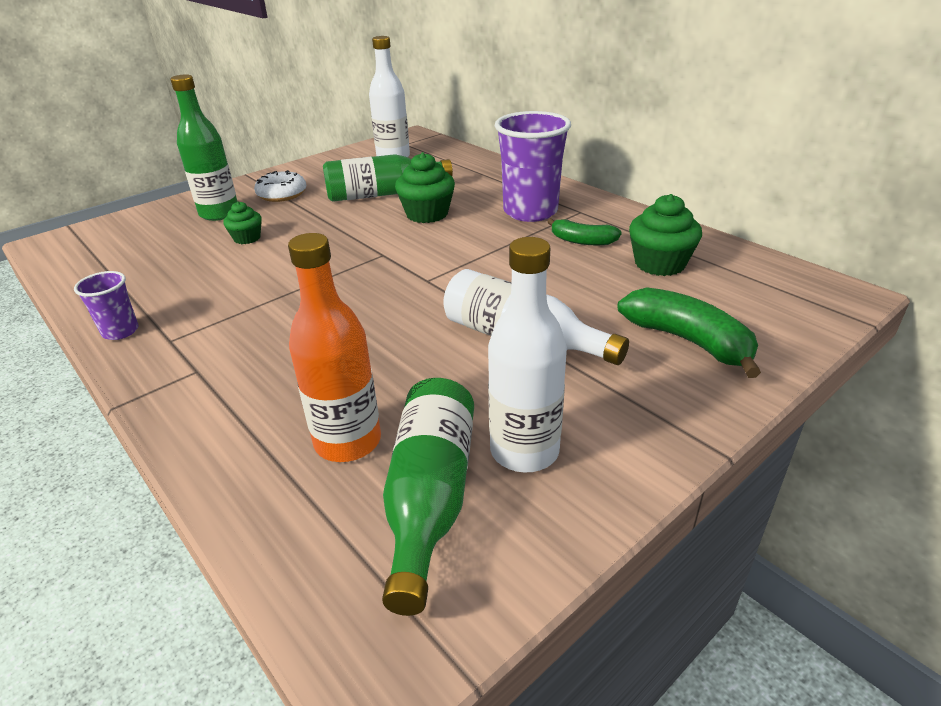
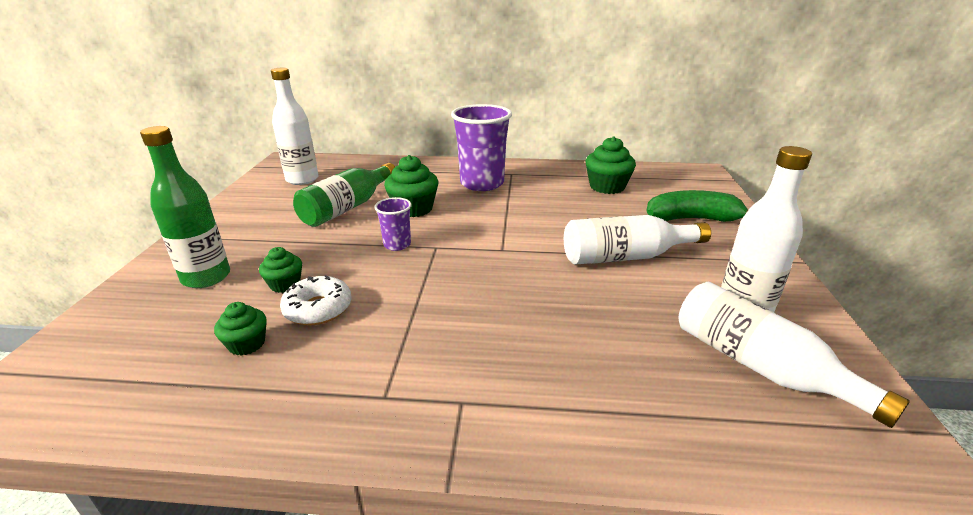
camera: 45 degrees left, 5 degrees down
purple cup [74,271,139,340] -> purple cup moved to [374,197,412,251]
white donut [254,170,306,202] -> white donut moved to [280,275,352,325]
orange bottle [288,233,381,462] -> none
green bottle [382,378,474,616] -> white bottle [678,282,910,428]
green banana [547,218,622,245] -> none
none -> green cupcake [214,302,267,356]

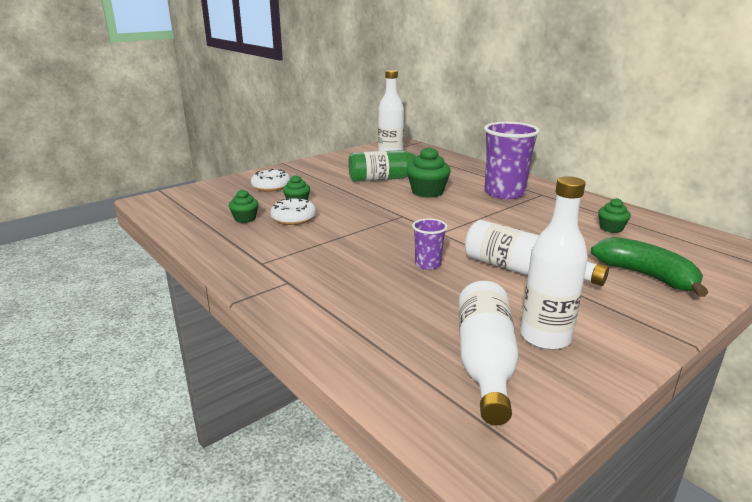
camera: 45 degrees right, 5 degrees down
green bottle [140,126,230,288] -> white donut [251,169,291,192]
purple cup [374,197,412,251] -> purple cup moved to [412,218,448,270]
green cupcake [586,136,636,194] -> green cupcake [598,198,631,233], size x0.59

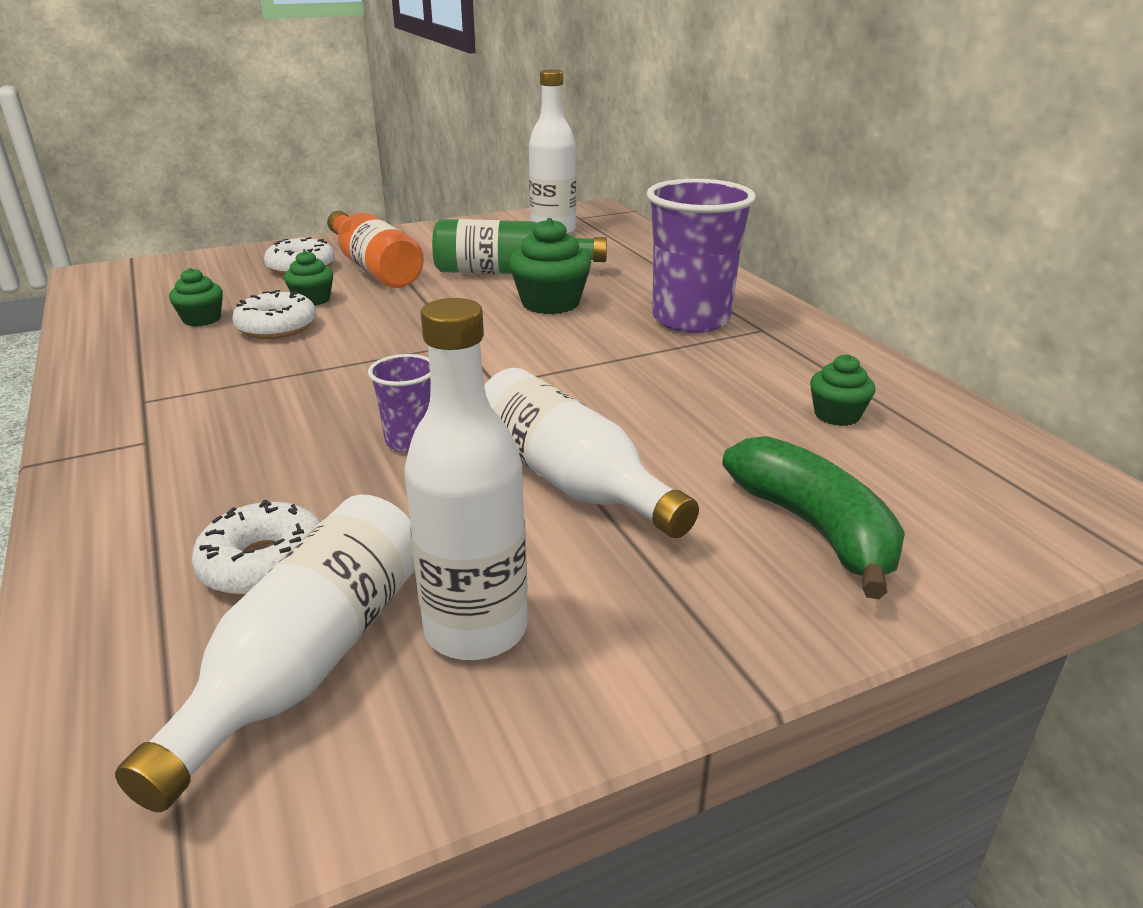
camera: 15 degrees right, 5 degrees up
none -> white donut [192,500,320,596]
none -> orange bottle [327,211,424,288]

